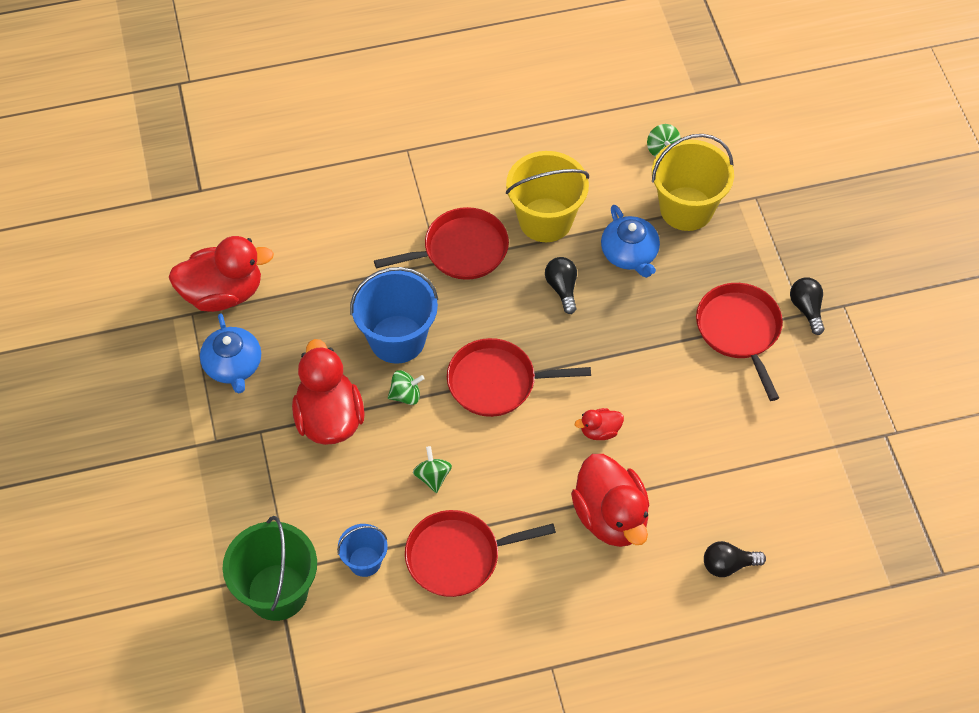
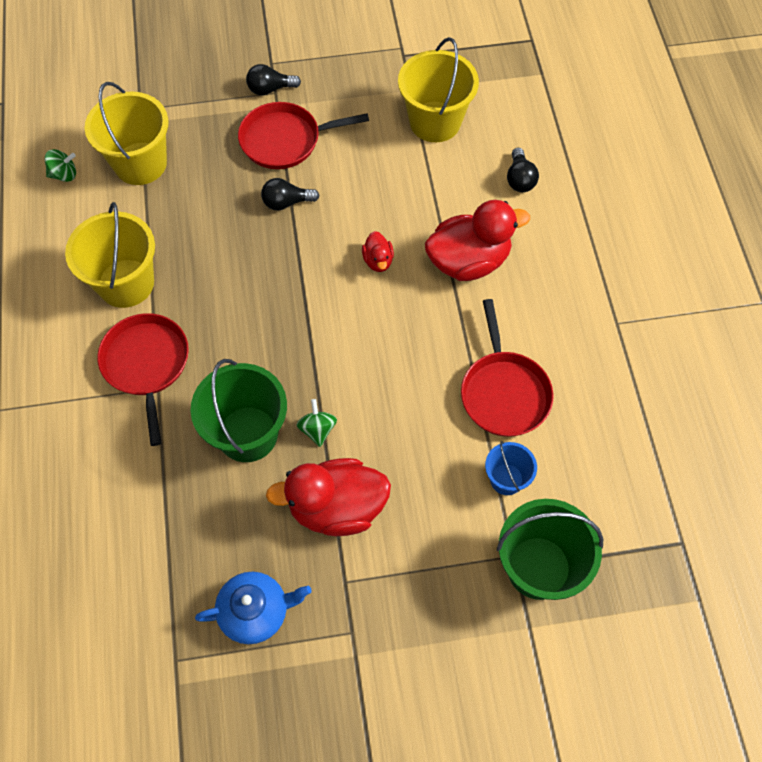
camera: 85 degrees left, 5 degrees up
red duck [169,236,274,312] -> none
blue bucket [350,267,438,364] -> green bucket [190,359,287,462]
green spinning top [413,446,452,493] -> none
red pan [447,338,591,417] -> none
black light bulb [545,257,577,314] -> black light bulb moved to [261,178,320,211]
blue teapot [601,205,660,278] -> none
none -> yellow bucket [398,37,479,142]

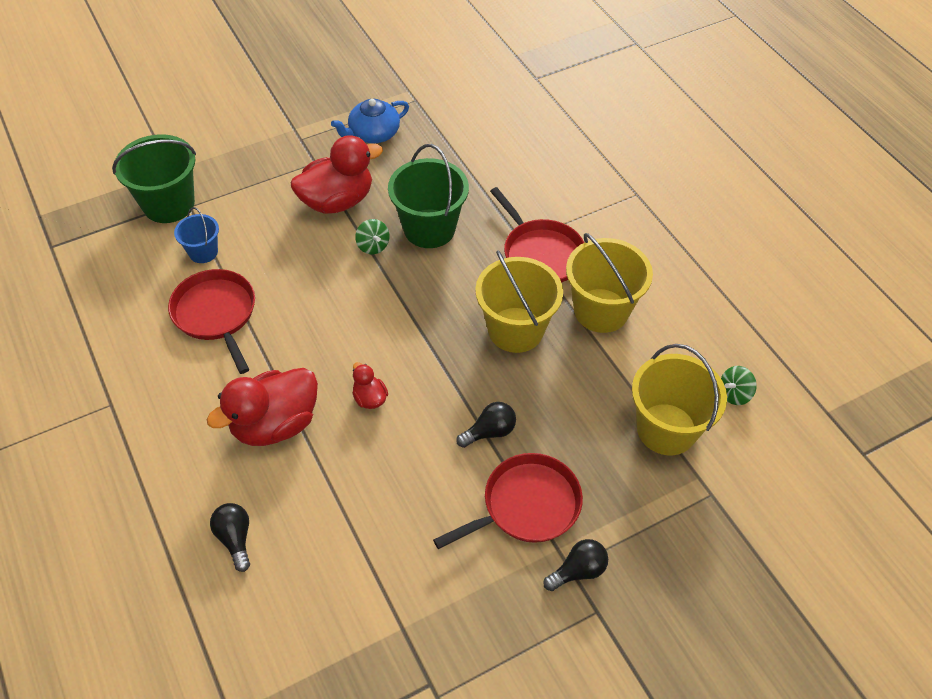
camera: 160 degrees right, 10 degrees down
yellow bucket [398,37,479,142] -> yellow bucket moved to [475,251,563,353]

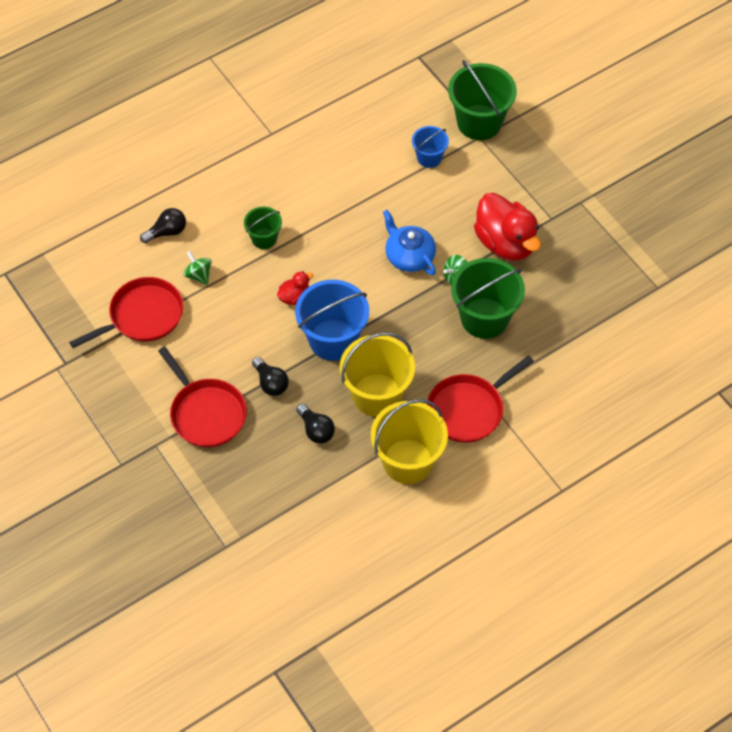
camera: 85 degrees right, 5 degrees up
red pan [168,269,255,374] -> red pan moved to [69,277,184,348]
red duck [207,368,318,446] -> green bucket [244,206,282,249]
blue teapot [331,99,409,143] -> blue teapot moved to [383,210,436,276]
black light bulb [543,539,608,591] -> black light bulb moved to [296,404,335,444]
yellow bucket [632,344,727,455] -> none
green spinning top [721,366,757,405] -> green spinning top moved to [183,251,212,285]
none -> blue bucket [295,280,369,361]

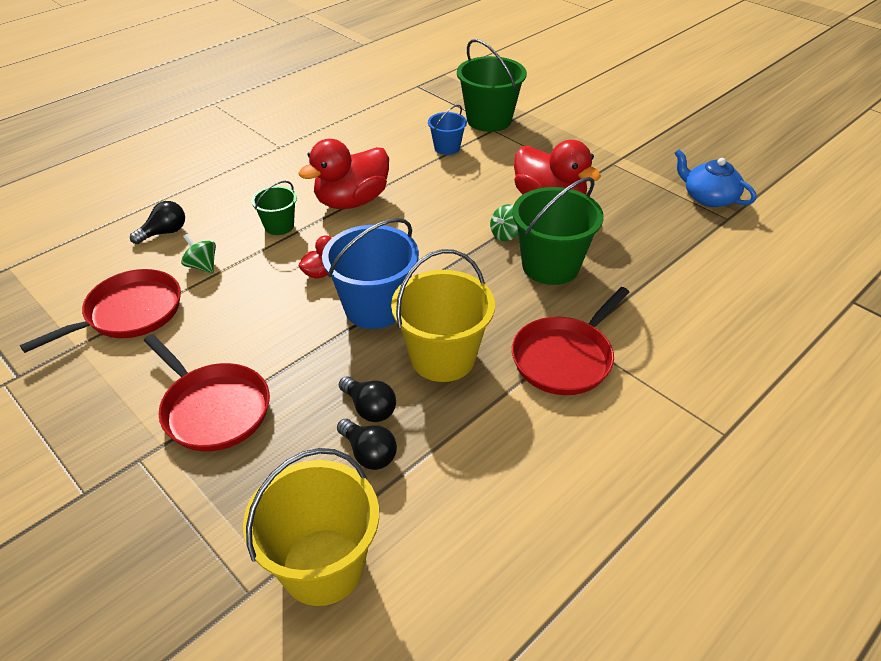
camera: 10 degrees left, 15 degrees down
black light bulb [252,357,289,396] -> black light bulb moved to [337,419,397,470]
yellow bucket [371,399,448,484] -> yellow bucket moved to [243,448,379,606]
blue teapot [383,210,436,276] -> blue teapot moved to [675,149,756,207]
none -> red duck [298,139,389,209]

